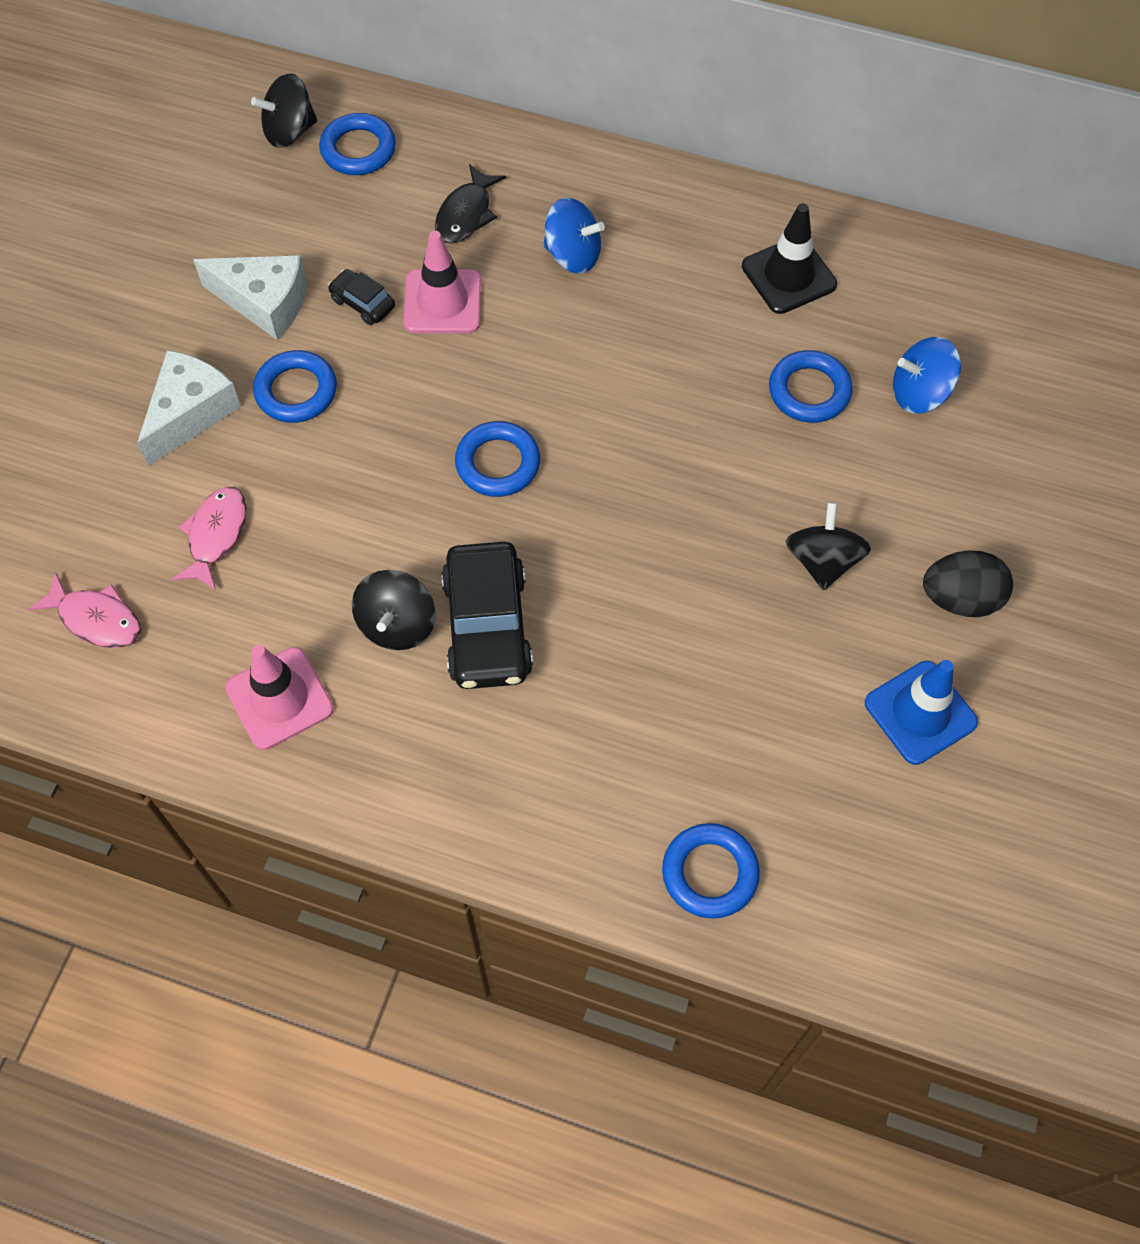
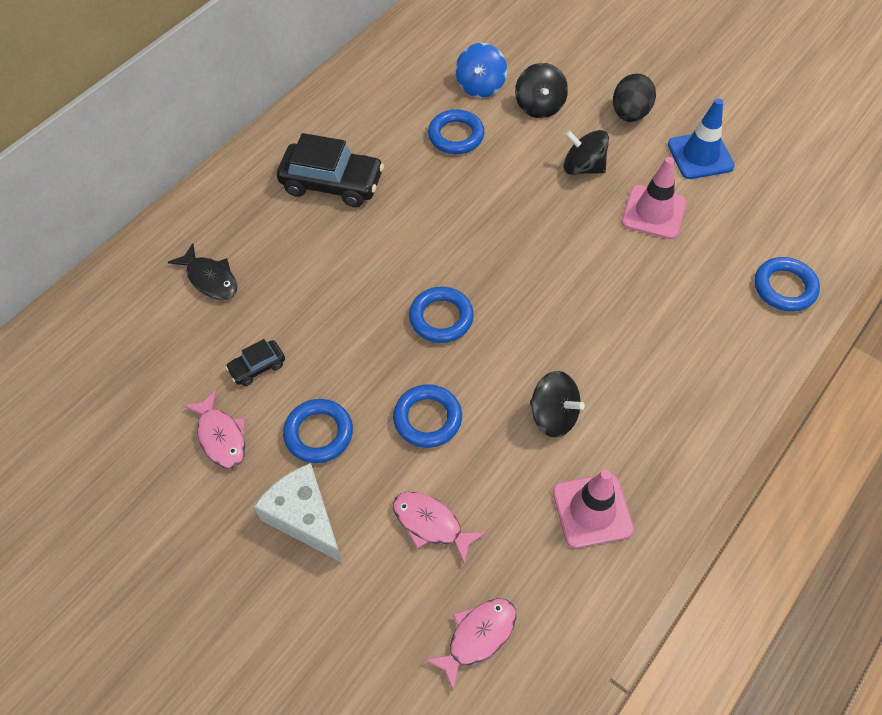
camera: 70 degrees left, 5 degrees down
white cheese [193,255,307,340] -> pink fish [183,389,245,469]
black spinning top [251,73,317,148] -> black spinning top moved to [515,63,568,118]
blue ring [319,113,396,175] -> blue ring moved to [393,384,462,448]
pink traffic cone [403,231,482,333] -> pink traffic cone moved to [621,157,687,239]
black car [441,542,533,689] -> black car moved to [277,133,384,207]
blue spinning top [543,197,605,274] -> none
black traffic cone [742,203,837,314] -> none

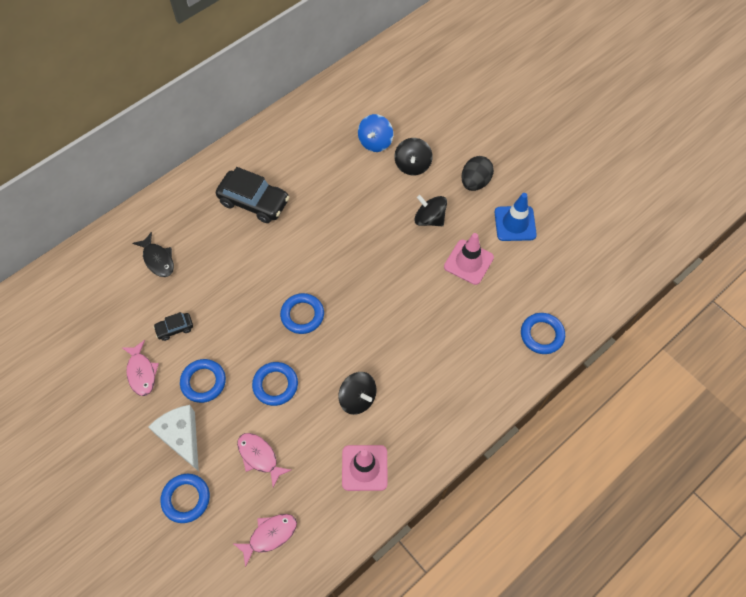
camera: 10 degrees right, 5 degrees up
blue ring [428,109,485,154] -> blue ring moved to [160,474,210,523]

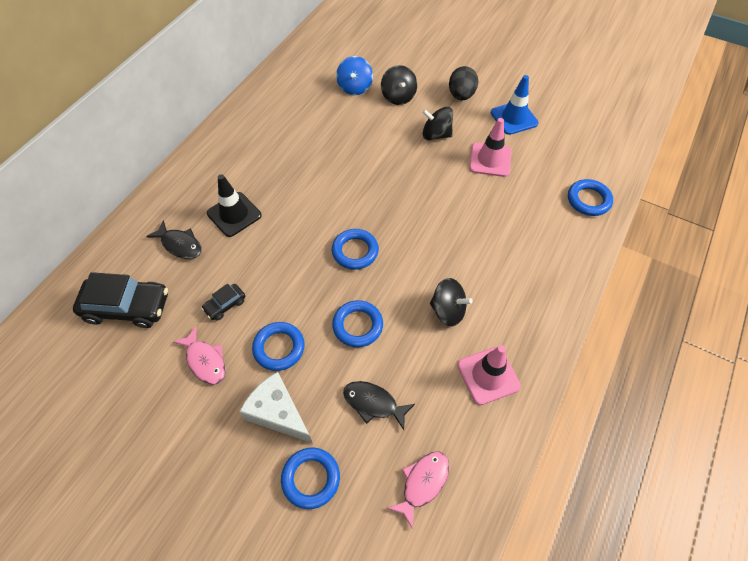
camera: 20 degrees left, 5 degrees down
black car [216,167,289,223] -> black car moved to [73,272,168,328]
pink fish [237,433,291,488] -> black fish [343,381,415,430]
none -> black traffic cone [207,174,262,237]

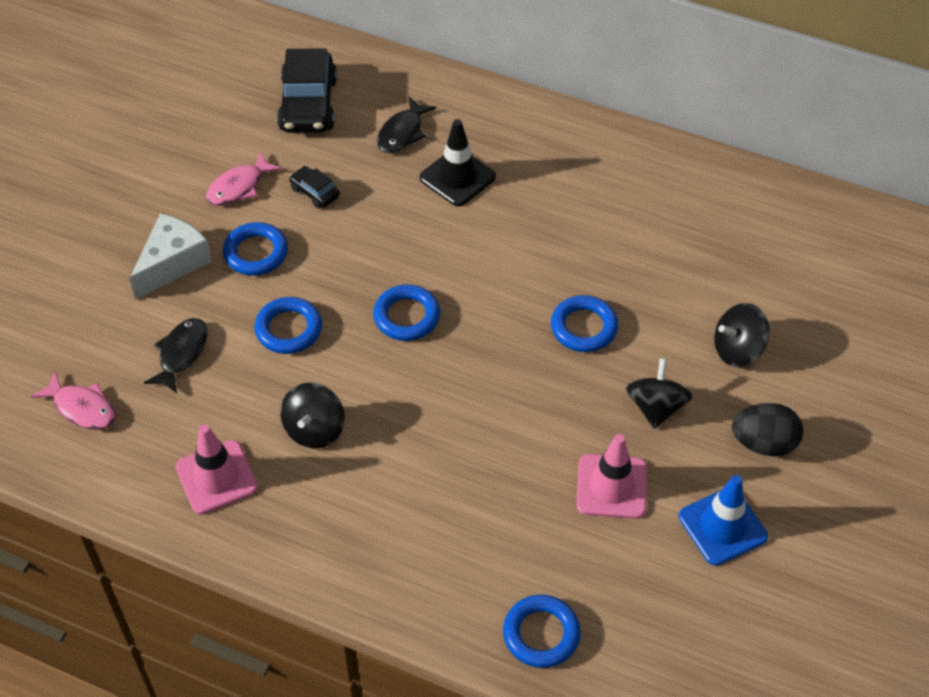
camera: 85 degrees right, 5 degrees down
blue ring [281,448,340,509] -> blue ring moved to [551,295,618,352]
blue spinning top [336,56,373,95] -> none

